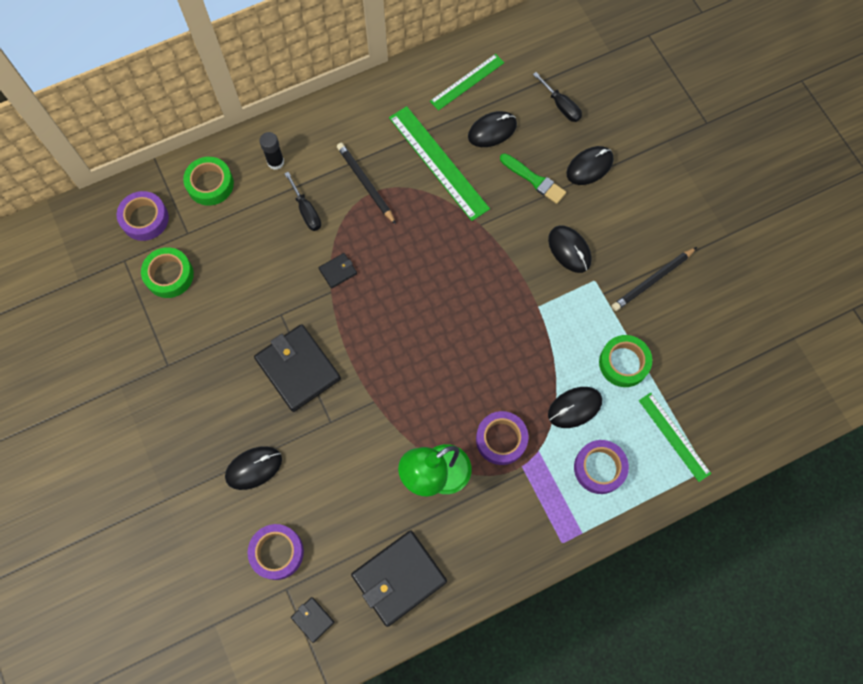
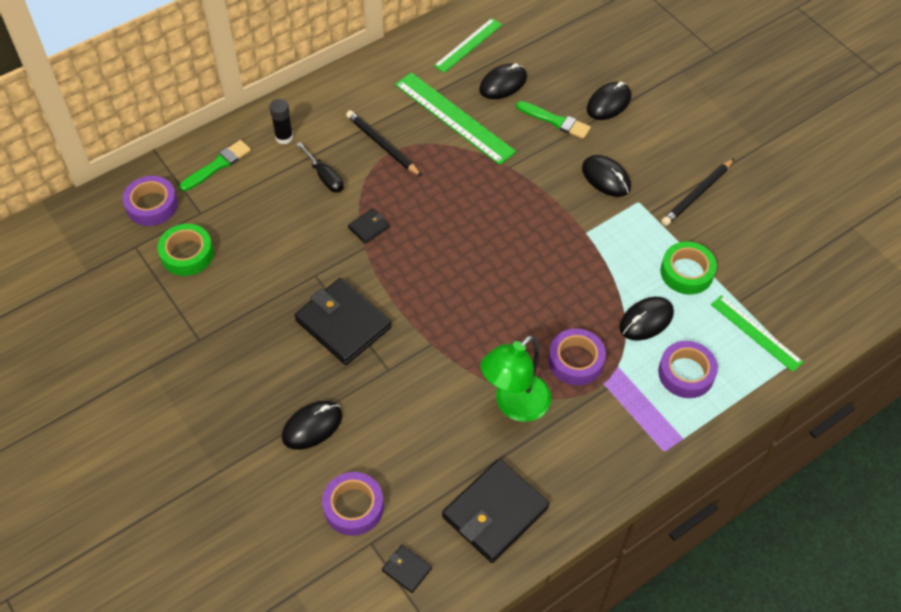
camera: 10 degrees left, 15 degrees down
green tape [183,157,234,206] -> green brush [180,140,251,191]
black screwdriver [533,72,582,122] -> none

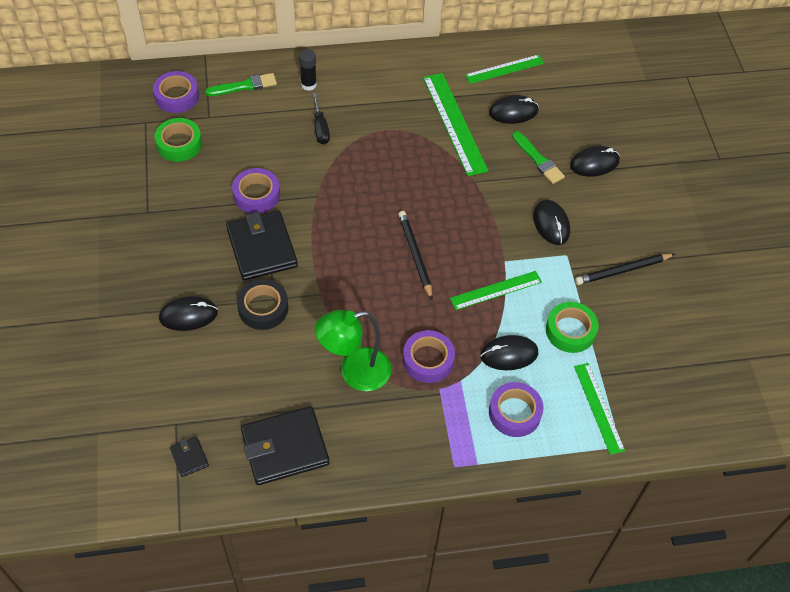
camera: 25 degrees right, 0 degrees up
purple tape [322,472,384,536] -> purple tape moved to [232,168,280,214]
black pencil [346,110,422,177] -> black pencil moved to [398,211,433,299]
black wallet [348,208,390,244] -> none
none -> black tape [237,279,288,330]
none -> green ruler [450,271,542,310]

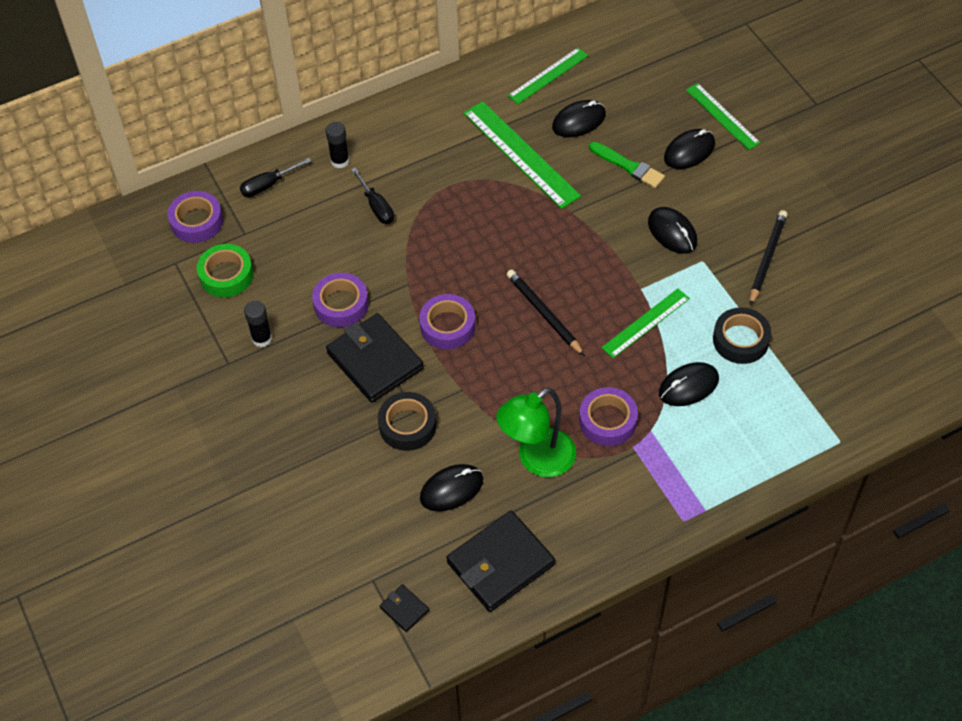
camera: 15 degrees left, 0 degrees up
black mouse [159,296,218,331] -> black mouse moved to [420,464,483,511]
green brush [205,73,277,96] -> black screwdriver [240,158,311,197]
purple tape [489,382,544,437] -> purple tape moved to [419,294,475,350]
green tape [546,302,599,353] -> black tape [713,307,771,364]
green ruler [574,363,625,455] -> green ruler moved to [686,83,761,150]
black pencil [575,253,675,285] -> black pencil turned 150 degrees clockwise [750,210,787,306]
none -> black glue stick [244,301,272,347]

